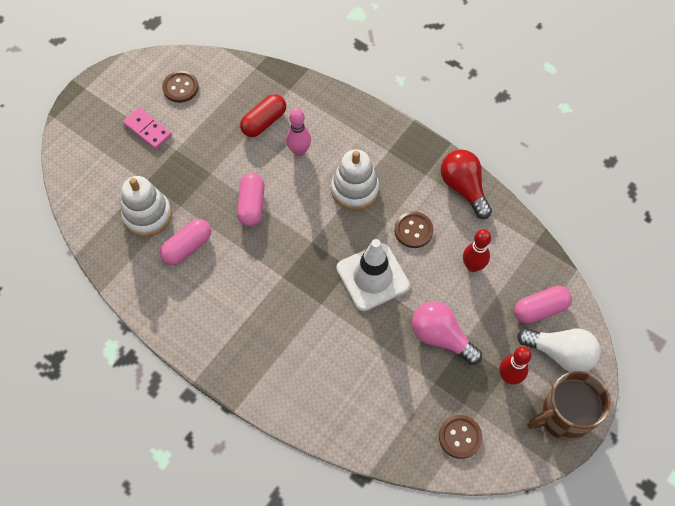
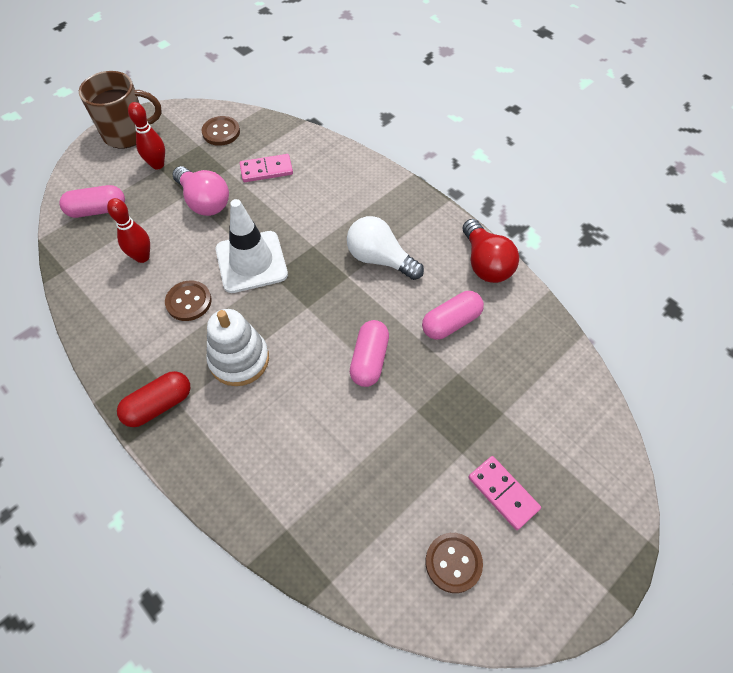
camera: 170 degrees left, 5 degrees down
white stacking toy [121,176,172,237] -> none
red capsule [240,94,286,137] -> red capsule moved to [117,371,190,427]
pink bowling pin [286,108,311,156] -> none
red light bulb [441,150,492,219] -> red light bulb moved to [462,219,519,283]
white light bulb [517,328,601,372] -> white light bulb moved to [347,216,424,280]
none -> pink domino [240,154,293,182]

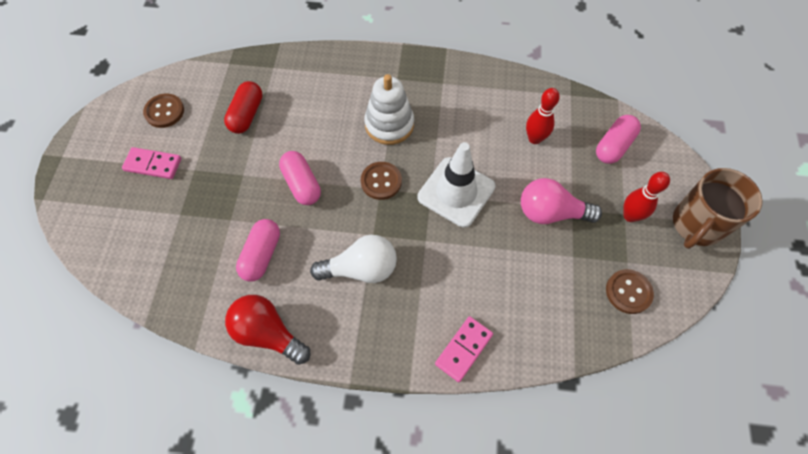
camera: 140 degrees right, 5 degrees up
red capsule [117,371,190,427] -> red capsule moved to [224,81,263,134]
brown button [165,280,212,321] -> brown button moved to [361,162,402,200]
pink domino [240,154,293,182] -> pink domino moved to [435,316,493,382]

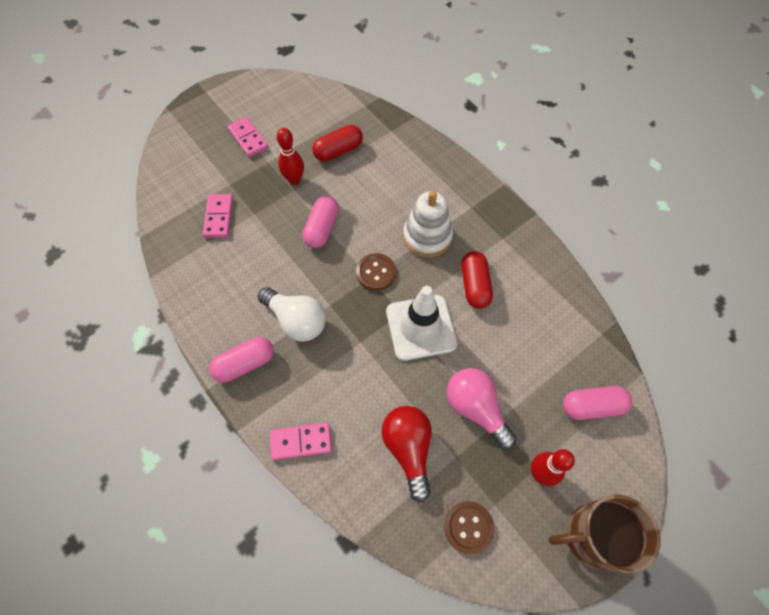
camera: 45 degrees right, 0 degrees up
brown button [143,94,184,128] -> none
red light bulb [225,295,311,365] -> red light bulb moved to [381,406,432,502]
pink capsule [236,219,280,282] -> pink capsule moved to [209,337,274,383]
red bowling pin [526,88,560,144] -> red bowling pin moved to [277,128,304,185]
none -> pink domino [203,194,233,238]
none -> red capsule [461,251,493,309]

